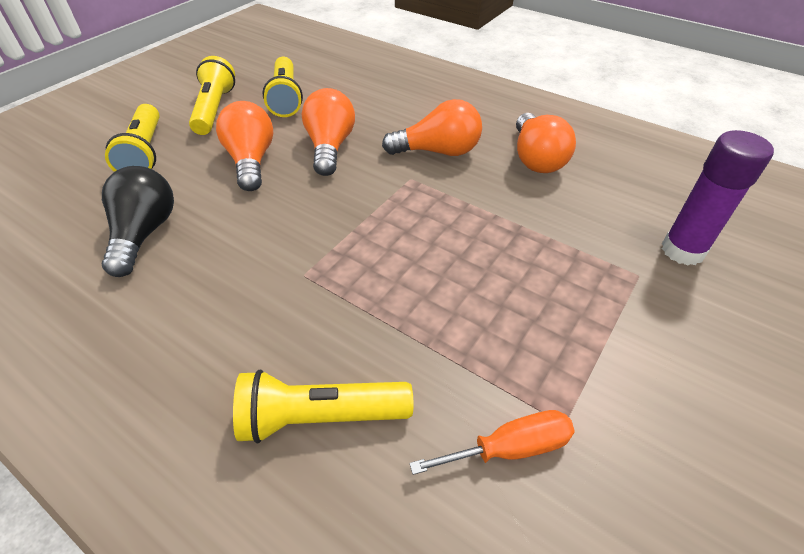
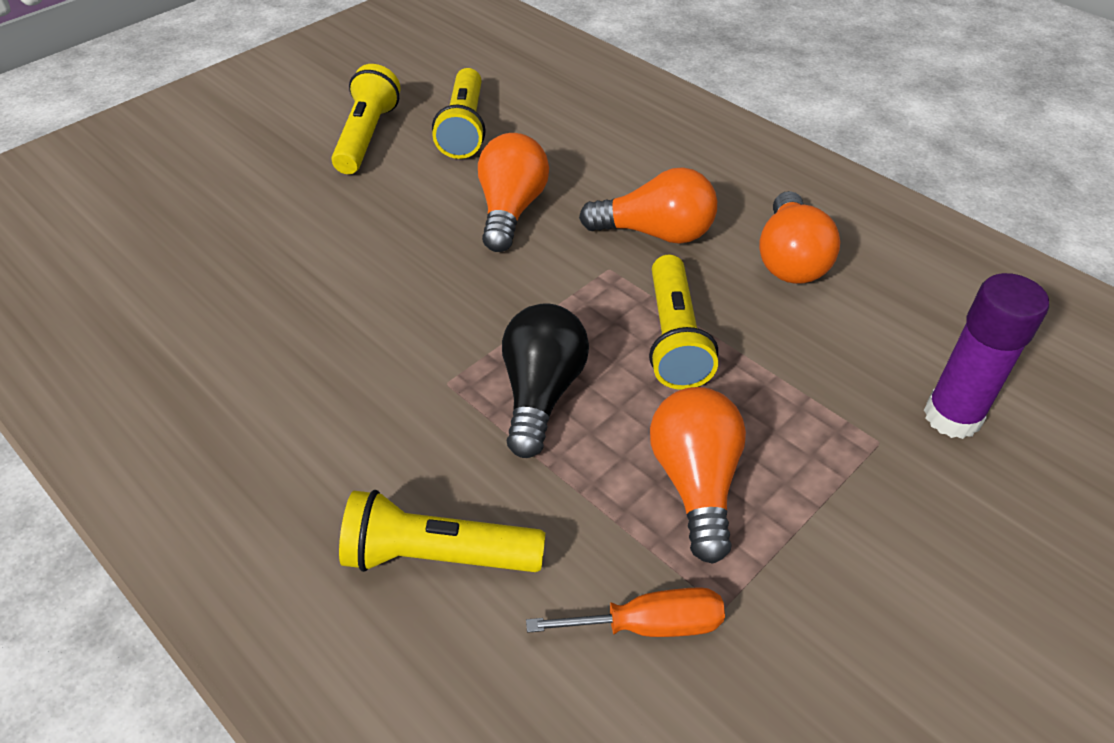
camera: 10 degrees right, 0 degrees up
black light bulb [101,166,174,277] -> black light bulb moved to [502,303,589,458]
yellow flashlight [105,104,159,172] -> yellow flashlight moved to [649,254,718,390]
orange light bulb [216,101,273,191] -> orange light bulb moved to [650,387,746,564]

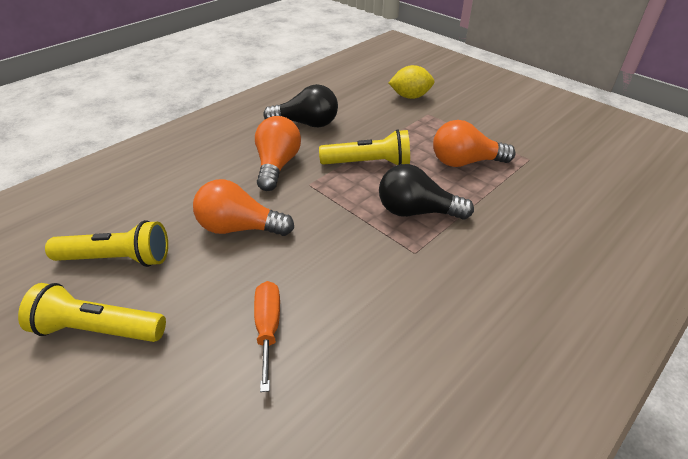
camera: 90 degrees left, 5 degrees down
yellow flashlight [339,490,545,572] -> none
orange screwdriver [526,587,725,637] -> orange screwdriver moved to [254,281,280,392]
orange light bulb [759,191,840,284] -> black light bulb [264,84,338,127]
purple glue stick [924,273,1049,439] -> yellow lemon [389,65,434,99]

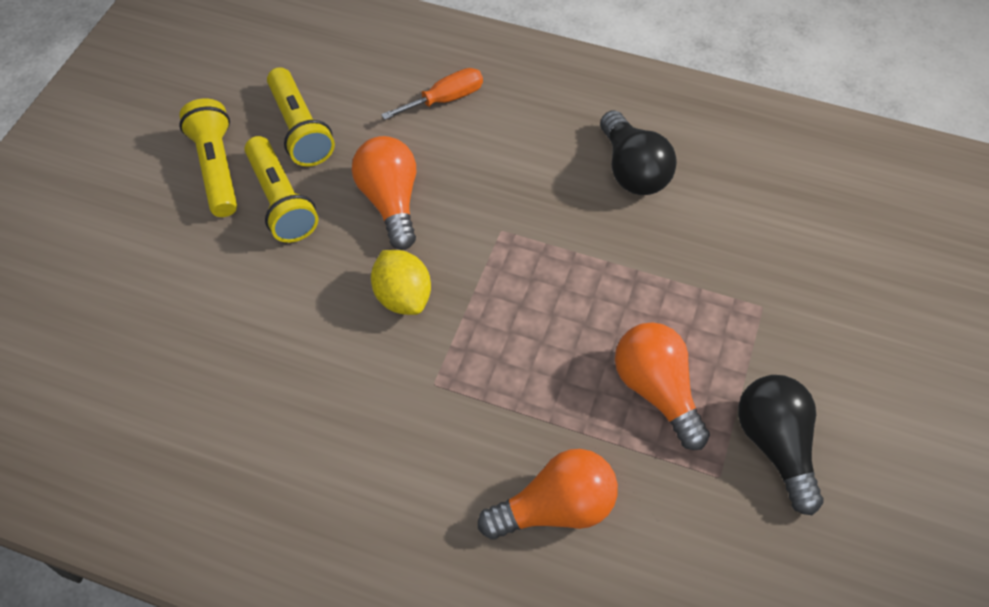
camera: 65 degrees right, 15 degrees up
orange screwdriver [254,281,280,392] -> orange screwdriver moved to [381,68,483,120]
orange light bulb [255,116,301,191] -> orange light bulb moved to [478,449,618,540]
yellow flashlight [319,129,410,165] -> yellow flashlight moved to [244,136,319,243]
black light bulb [379,164,474,220] -> black light bulb moved to [738,375,824,515]
yellow lemon [389,65,434,99] -> yellow lemon moved to [371,250,431,315]

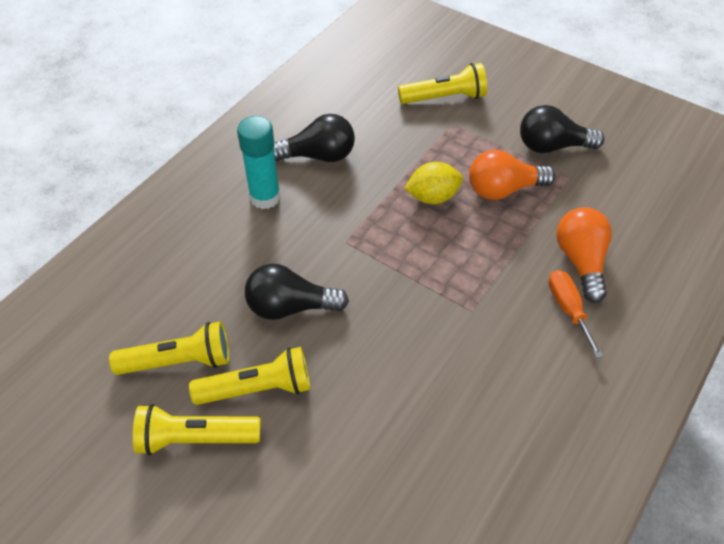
camera: 75 degrees left, 5 degrees down
orange light bulb [352,136,416,250] -> black light bulb [245,263,349,320]
yellow lemon [371,250,431,315] -> yellow lemon moved to [404,162,463,204]
orange screwdriver [381,68,483,120] -> orange screwdriver moved to [548,270,603,358]
none -> turquoise glue stick [237,116,280,209]
none -> yellow flashlight [398,63,487,104]

